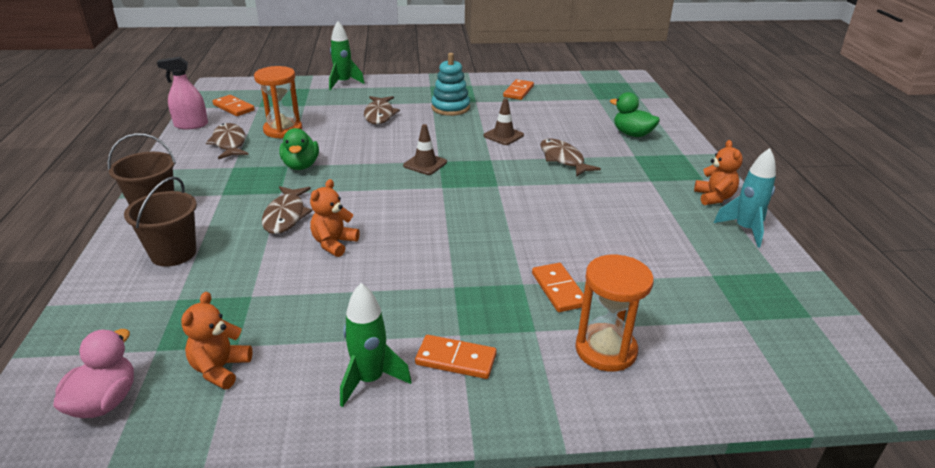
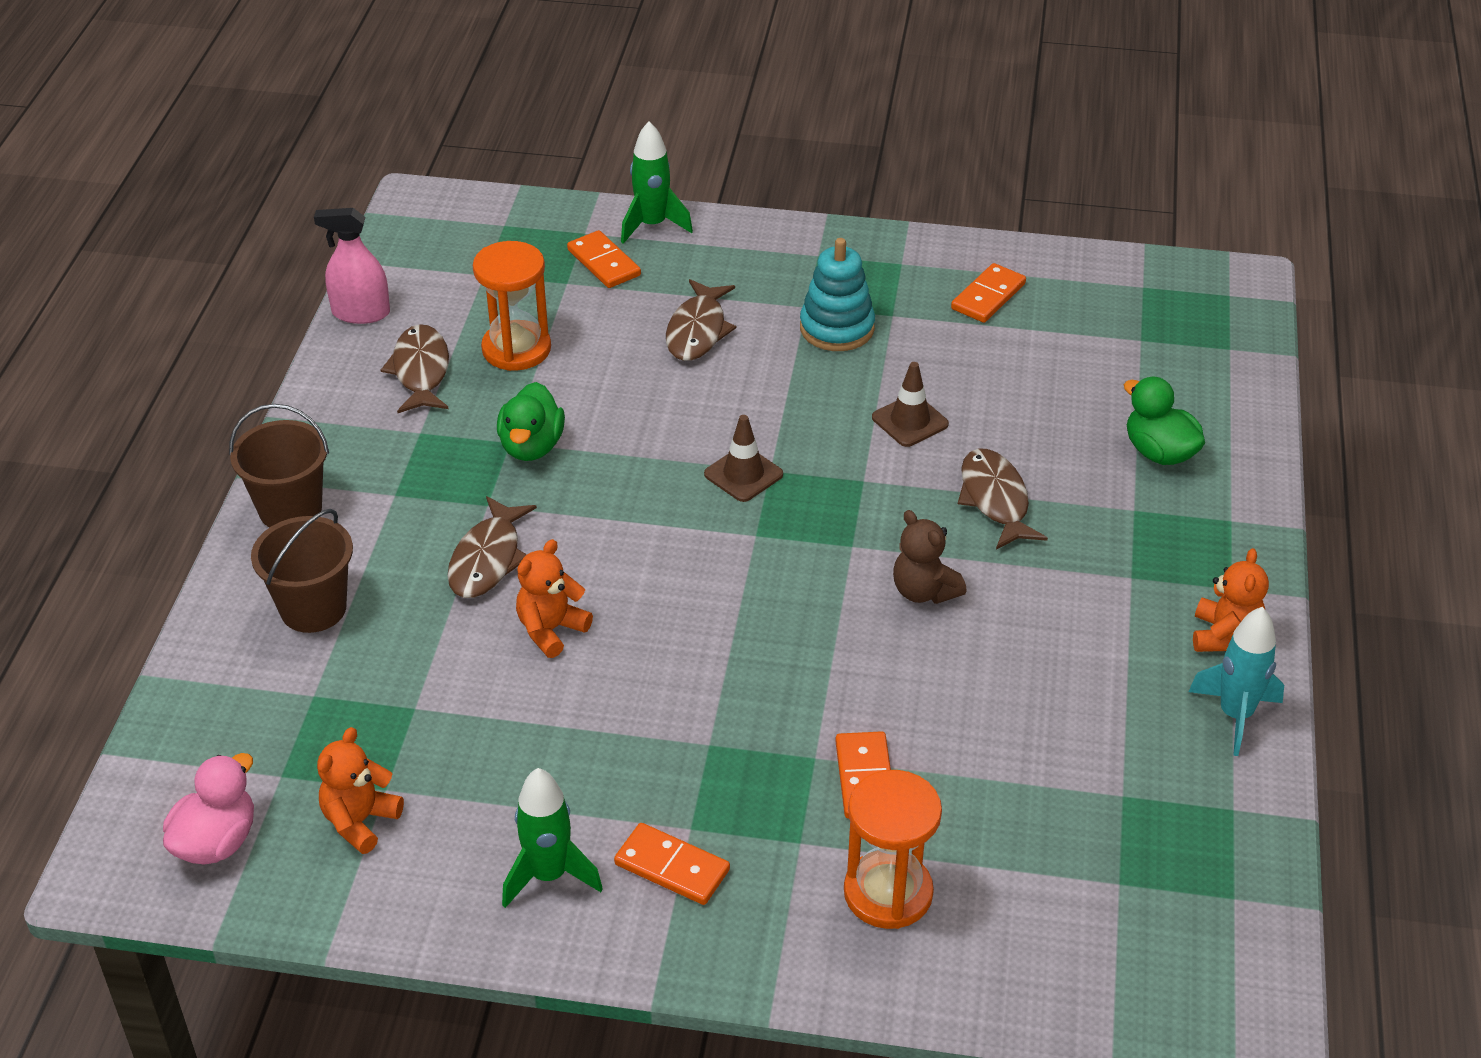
camera: 15 degrees right, 10 degrees up
orange domino [212,95,255,116] -> orange domino moved to [567,230,641,288]
none -> brown teddy bear [893,510,967,604]

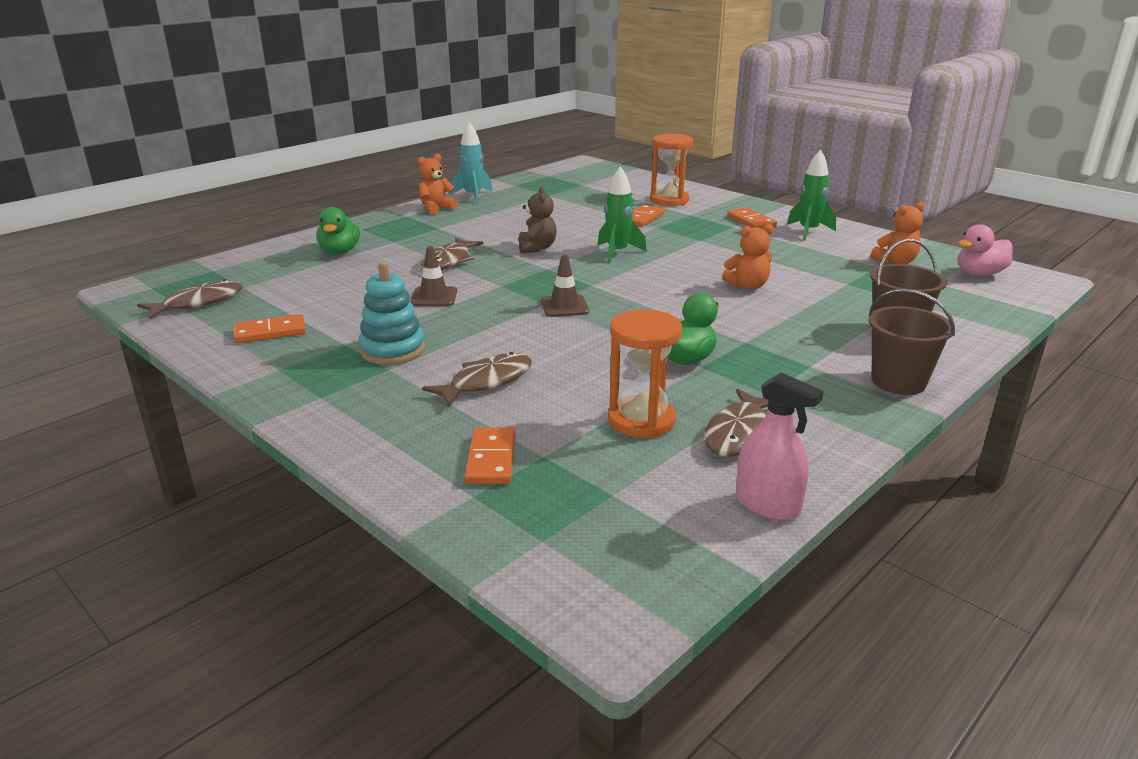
camera: 145 degrees left, 15 degrees down
brown fish [447,496,537,598] -> brown fish moved to [137,279,242,319]
green rocket [621,121,693,244] -> green rocket moved to [598,166,647,263]

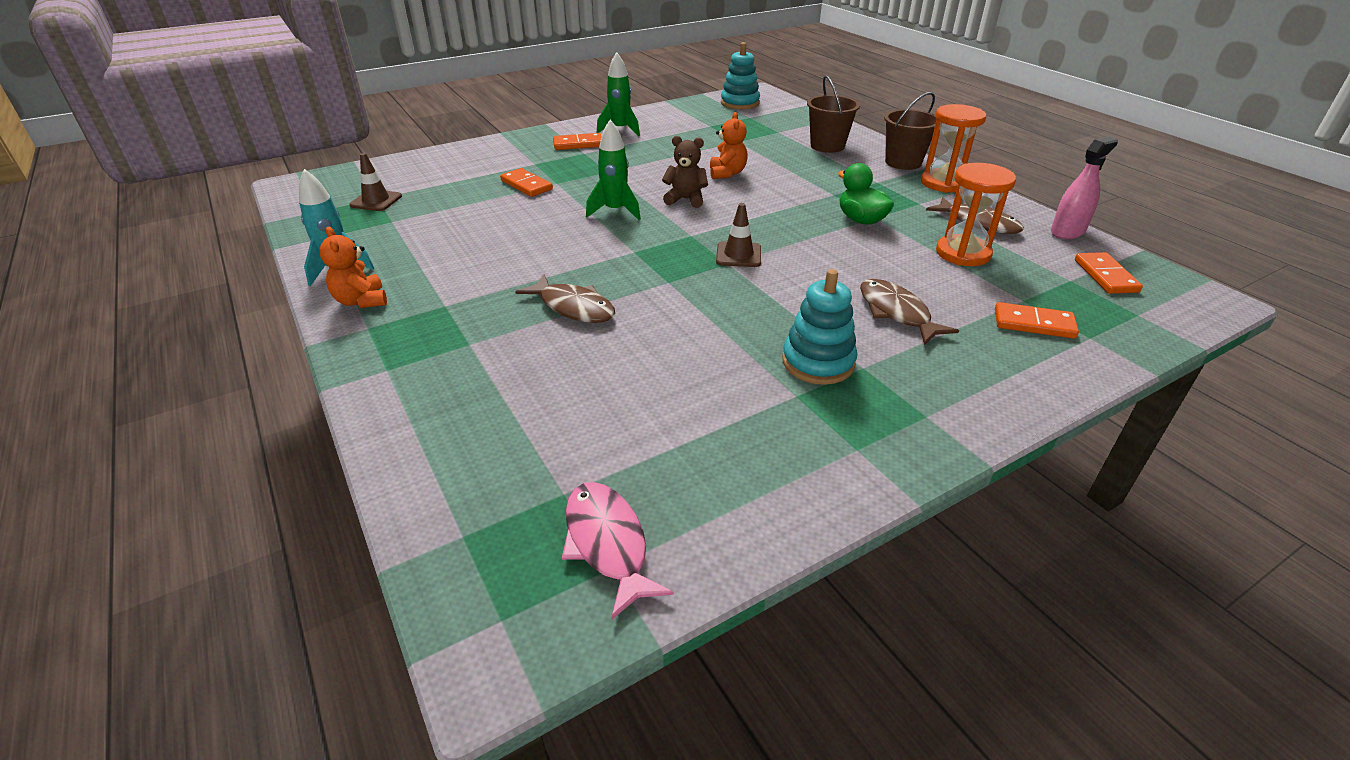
camera: 75 degrees left, 10 degrees up
brown fish [137,279,242,319] -> pink fish [562,482,674,619]
orange domino [234,314,306,343] -> orange domino moved to [1075,252,1143,294]
green duck [316,207,360,254] -> none
brown traffic cone [410,246,457,306] -> brown traffic cone moved to [349,153,402,211]
brown teddy bear [519,187,557,253] -> brown teddy bear moved to [662,136,708,208]
orange hourglass [650,134,693,206] -> orange hourglass moved to [921,104,986,193]
orange teddy bear [871,202,924,264] -> none
pink duck [957,224,1013,276] -> turquoise stacking toy [721,42,760,110]

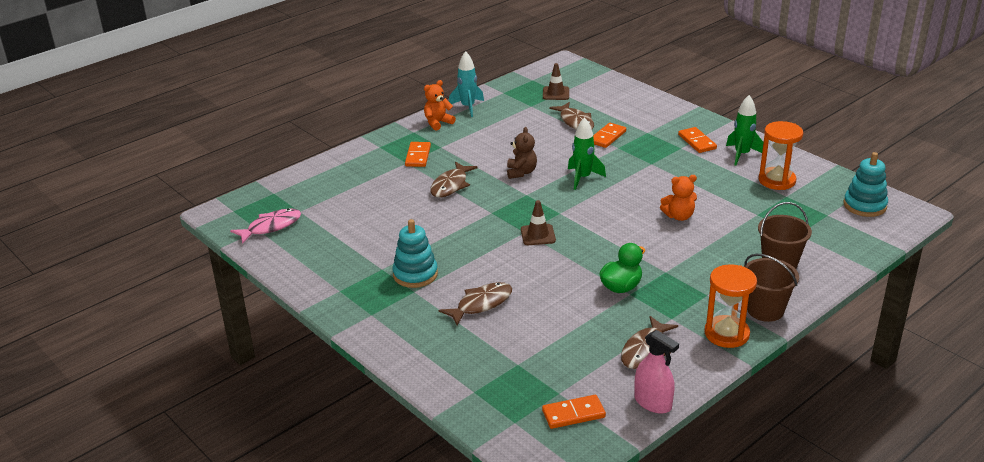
camera: 80 degrees right, 5 degrees down
brown teddy bear [662,136,708,208] -> brown teddy bear moved to [507,127,537,179]
orange hourglass [936,163,1016,266] -> orange hourglass moved to [759,121,803,190]
orange domino [995,302,1079,339] -> orange domino moved to [405,142,431,167]
none -> brown fish [549,102,594,130]

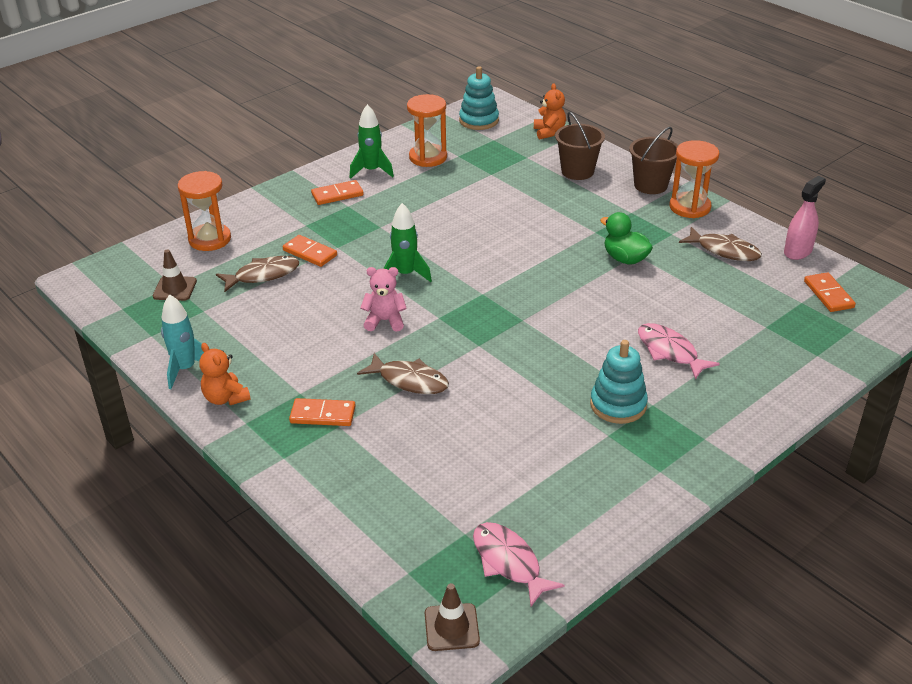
camera: 90 degrees left, 5 degrees up
brown fish [439,282,512,326] -> pink fish [638,323,720,380]
brown teddy bear [507,127,537,179] -> pink teddy bear [360,267,407,331]
brown traffic cone [521,200,556,245] -> brown traffic cone moved to [425,583,480,651]
orange teddy bear [660,175,697,221] -> orange teddy bear moved to [534,83,566,139]
none -> orange hourglass [178,171,231,251]

